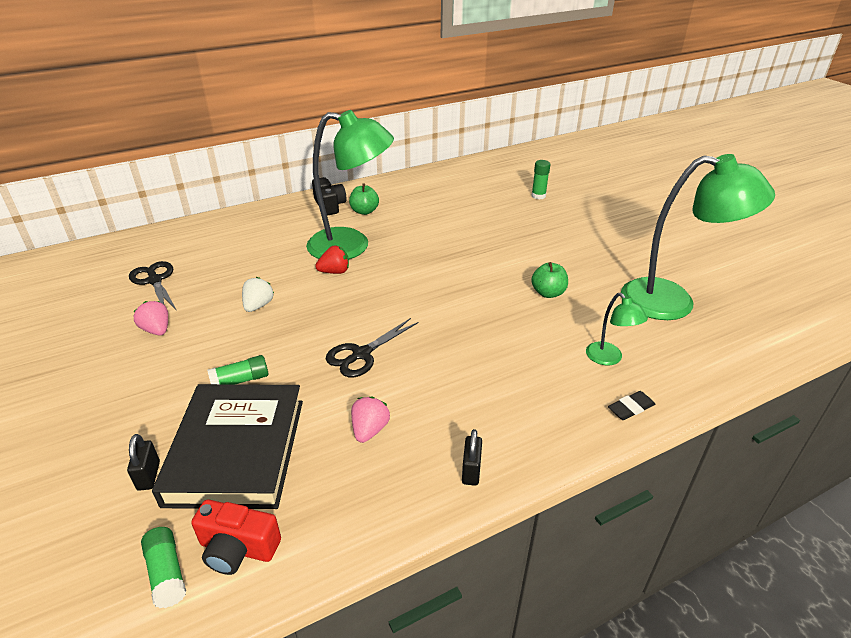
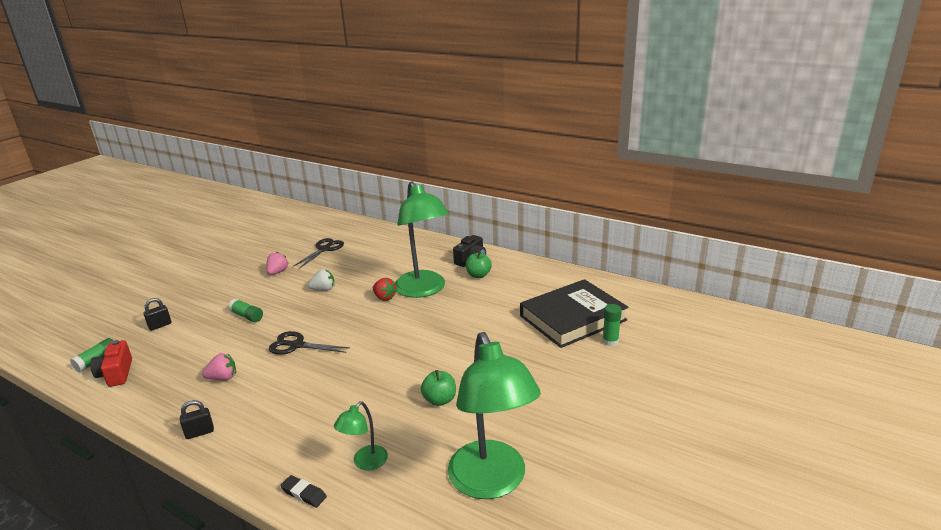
camera: 60 degrees right, 10 degrees down
black book [152,384,303,509] -> black book moved to [520,279,629,348]

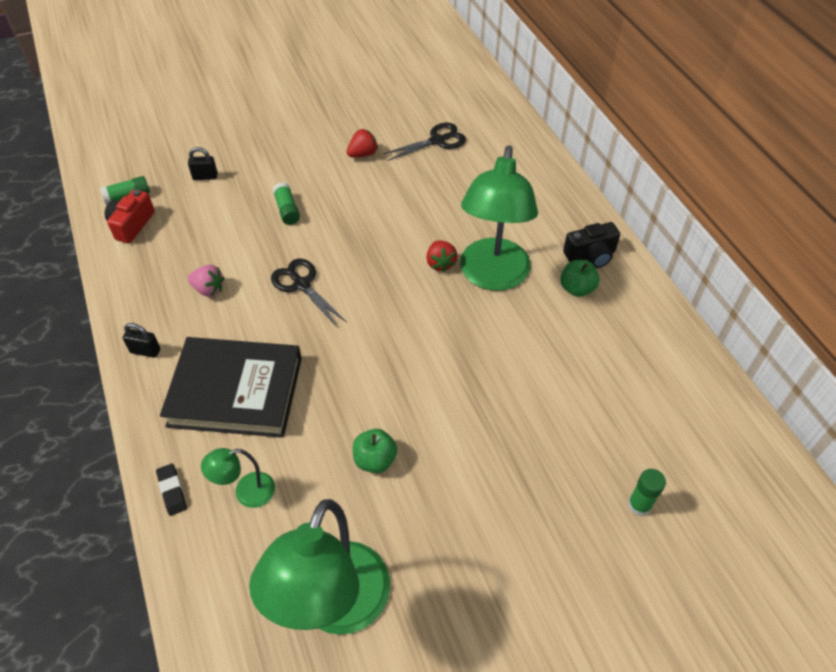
camera: 35 degrees right, 25 degrees up
pink strawberry [266,252,289,275] -> red strawberry [347,129,378,157]
white strawberry [308,269,334,291] -> none
black book [520,279,629,348] -> black book moved to [160,337,302,438]

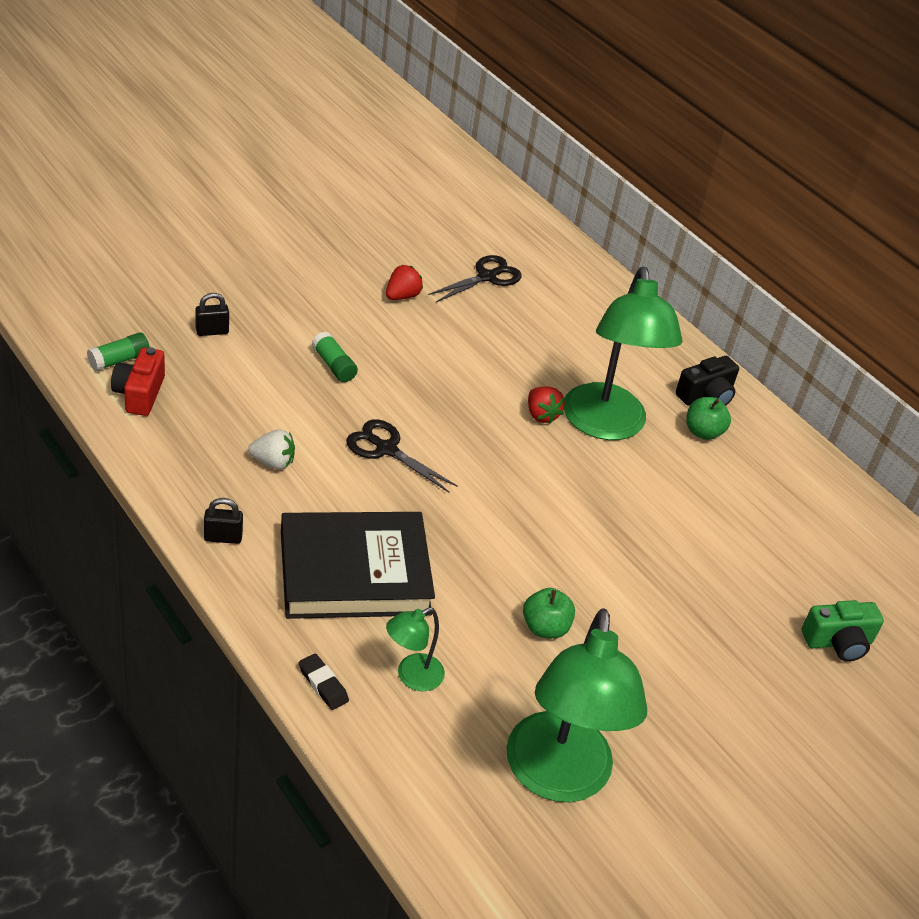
camera: 20 degrees left, 10 degrees down
pink strawberry [188,265,225,297] -> white strawberry [248,429,295,470]
green glue stick [628,469,666,516] -> green camera [802,600,884,662]

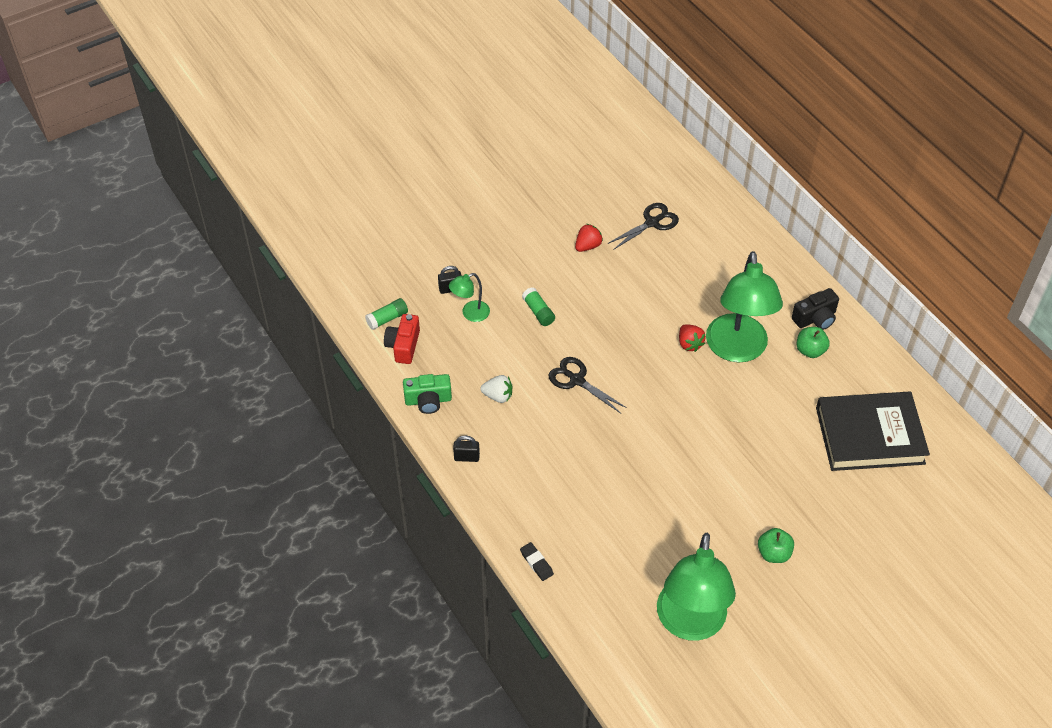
camera: 10 degrees right, 10 degrees up
black book [281,512,435,619] -> black book moved to [816,391,930,471]
green lamp [386,607,445,691] -> green lamp moved to [449,273,490,322]
green apple [523,588,575,638] -> green apple moved to [758,528,794,563]
green camera [802,600,884,662] -> green camera moved to [403,374,452,414]

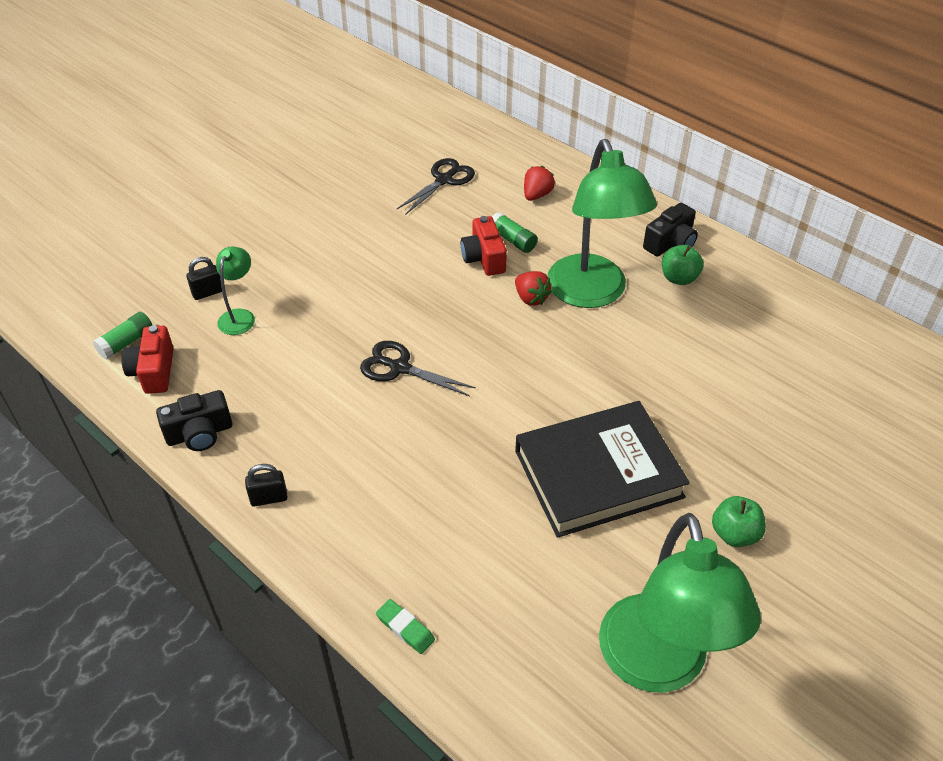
camera: 15 degrees left, 5 degrees down
green camera [403,374,452,414] -> black camera [156,390,232,451]
green lamp [449,273,490,322] -> green lamp turned 150 degrees clockwise [216,246,255,335]
white strawberry [480,375,512,403] -> none
black eraser [520,542,554,581] -> green eraser [376,599,435,654]
green glue stick [522,288,555,326] -> green glue stick moved to [492,212,538,253]
red strawberry [575,224,603,252] -> red strawberry moved to [524,166,555,201]
black book [816,391,930,471] -> black book moved to [515,401,690,538]
none -> red camera [461,216,507,276]

